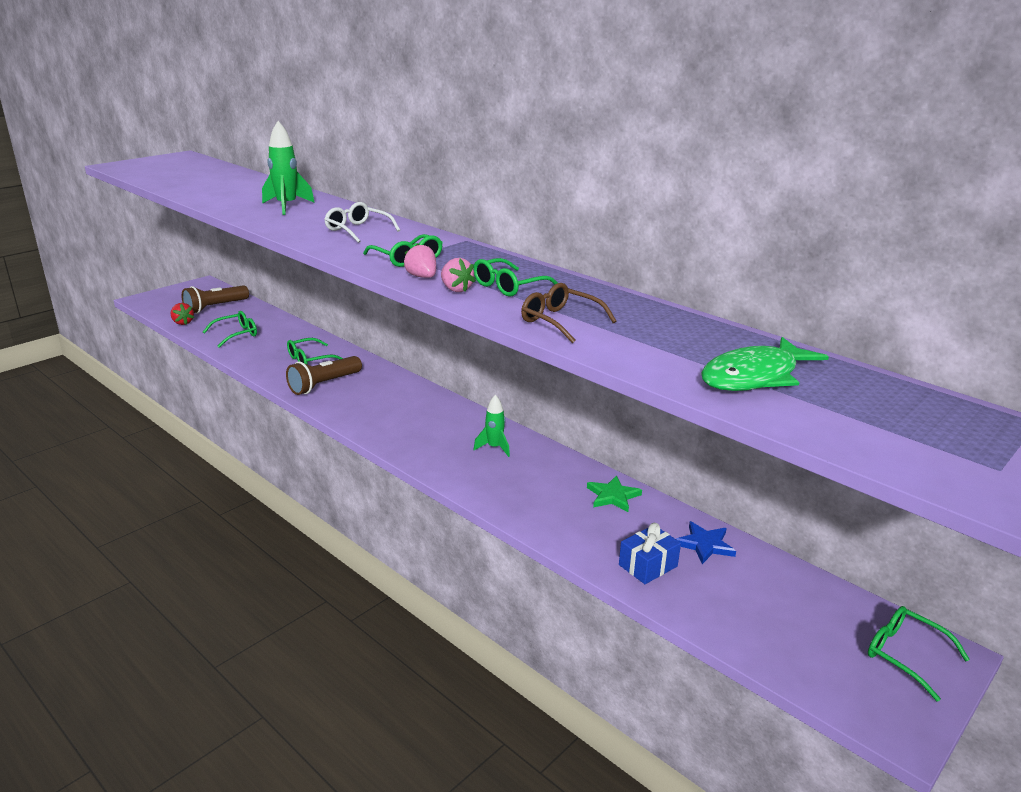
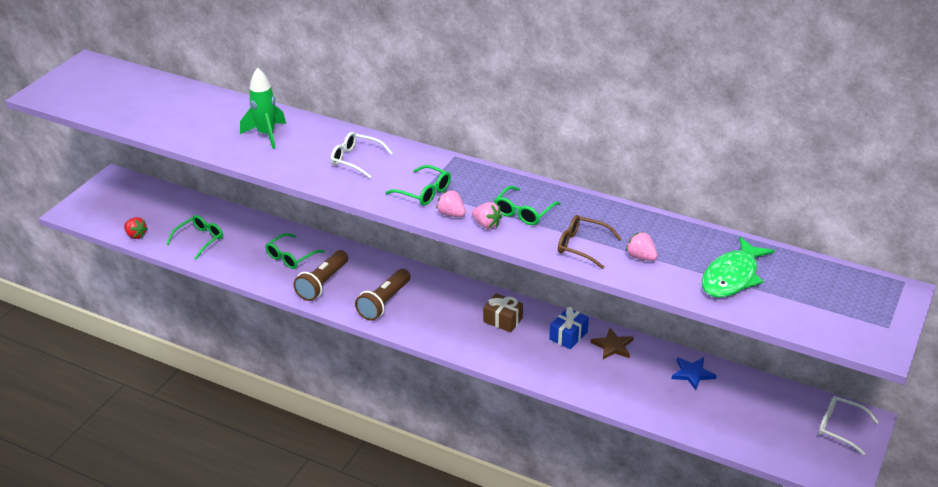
camera: 15 degrees left, 10 degrees up
brown flashlight [182,285,249,314] -> brown flashlight moved to [355,269,410,321]
green rocket [473,395,510,457] -> brown gift [483,293,523,332]
green star [587,475,642,512] -> brown star [591,328,634,359]
blue gift [619,523,681,584] -> blue gift moved to [549,307,589,349]
green glasses [868,606,970,702] -> white glasses [818,396,878,455]
none -> pink strawberry [626,232,658,261]

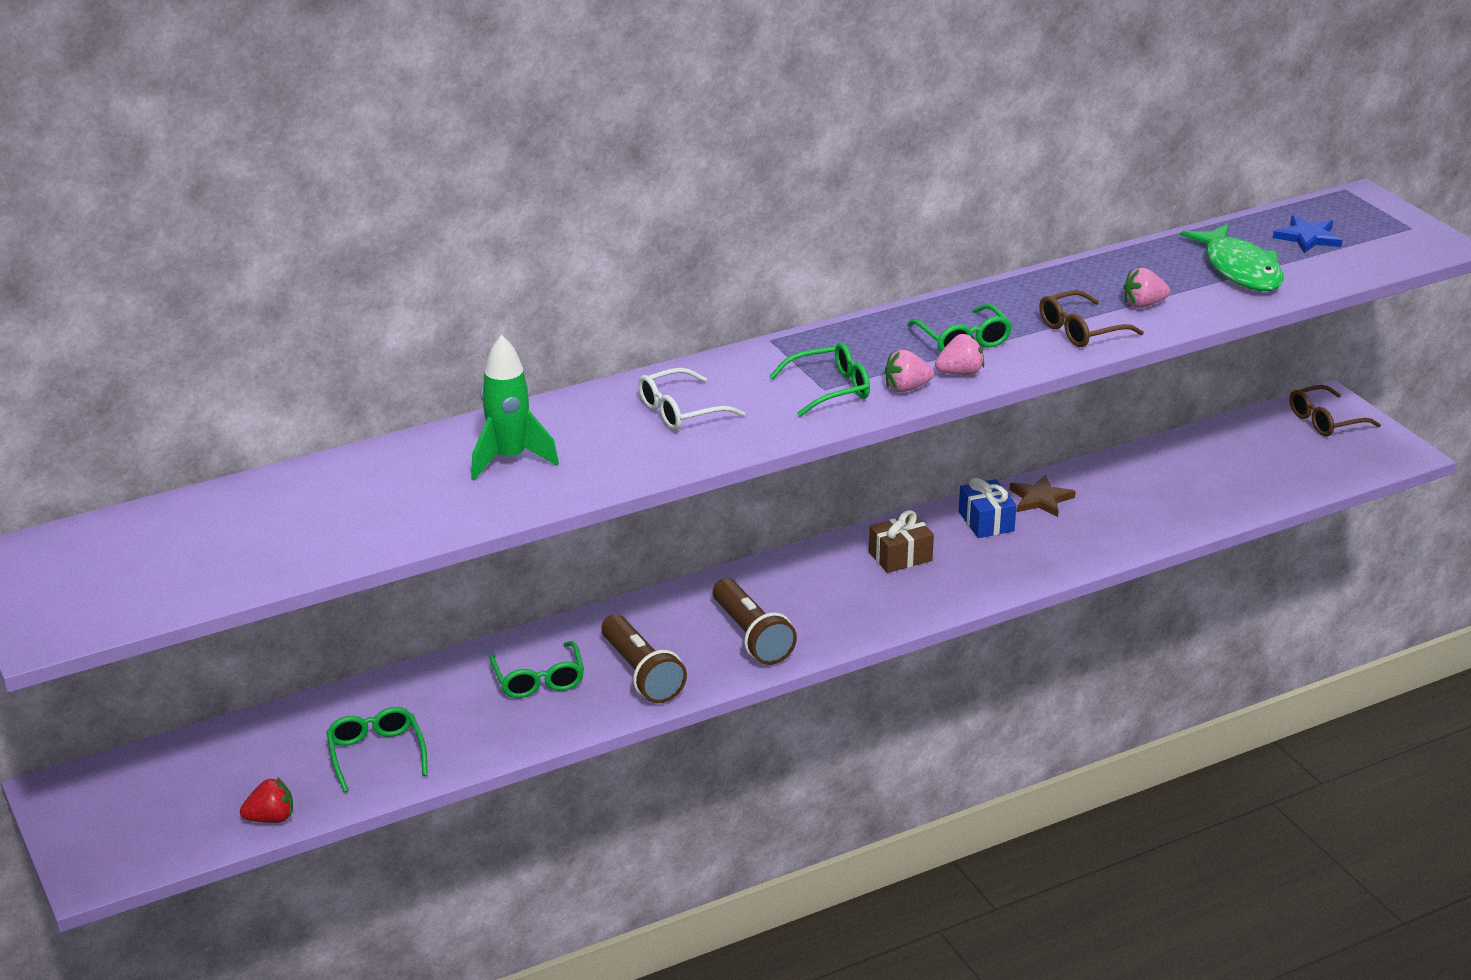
camera: 55 degrees left, 5 degrees down
blue star [671,357,717,390] -> blue star moved to [1273,215,1342,253]
white glasses [818,396,878,455] -> brown glasses [1289,385,1381,436]

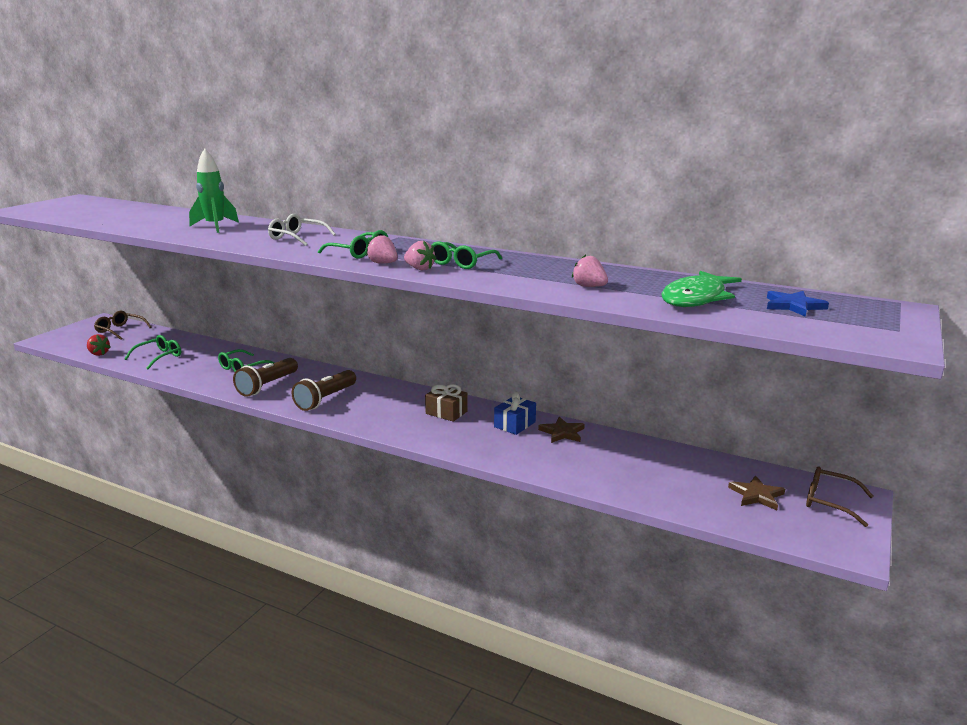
camera: 55 degrees right, 10 degrees down
brown glasses [1039,290,1144,347] -> brown glasses moved to [94,311,152,340]
none -> brown star [728,475,785,510]

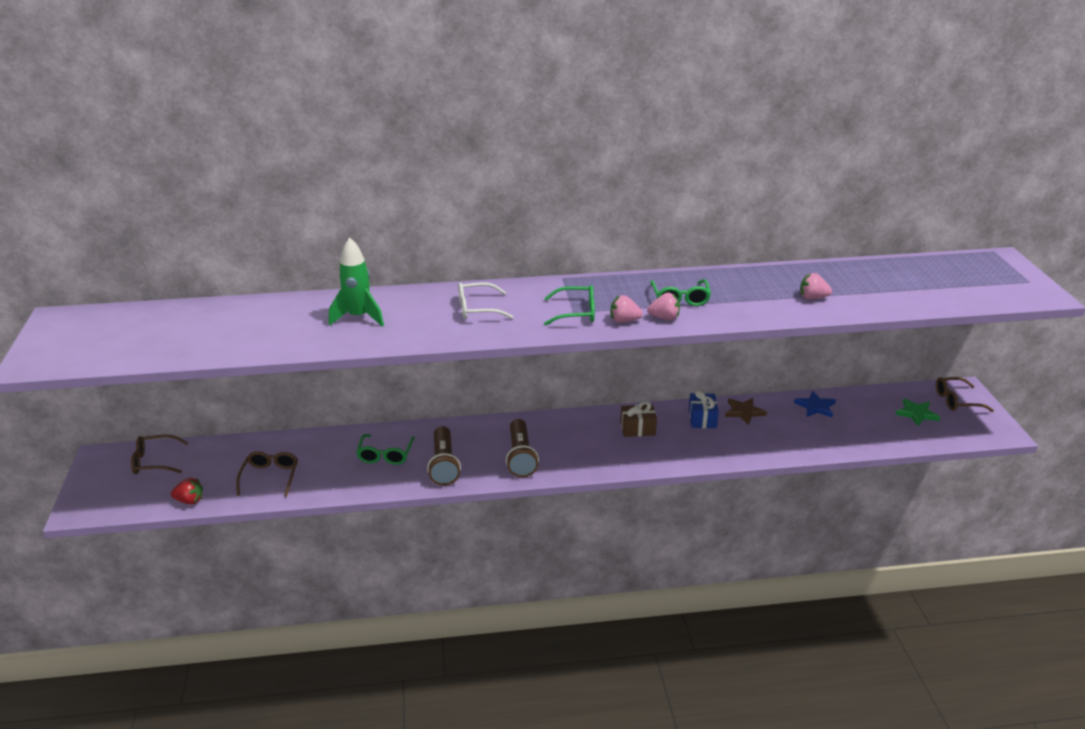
camera: 35 degrees left, 10 degrees up
green glasses [124,335,181,369] -> brown glasses [236,451,298,497]
green fish [661,271,742,307] -> none
brown star [728,475,785,510] -> green star [895,398,940,426]
blue star [767,291,829,317] -> blue star moved to [794,391,836,417]

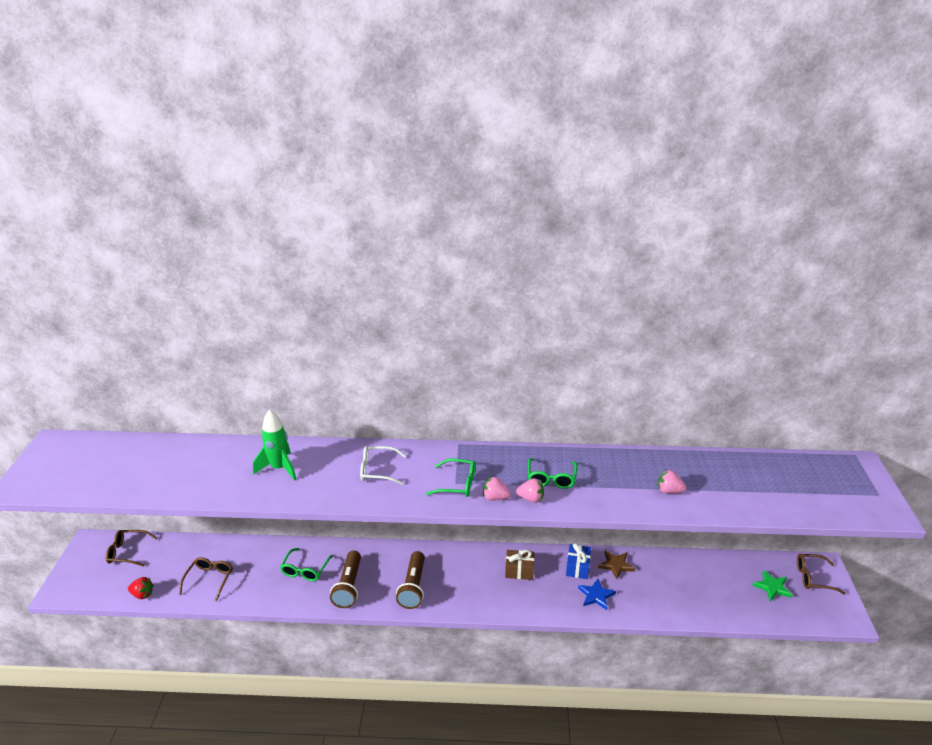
camera: 10 degrees right, 0 degrees up
blue star [794,391,836,417] -> blue star moved to [578,579,616,610]

